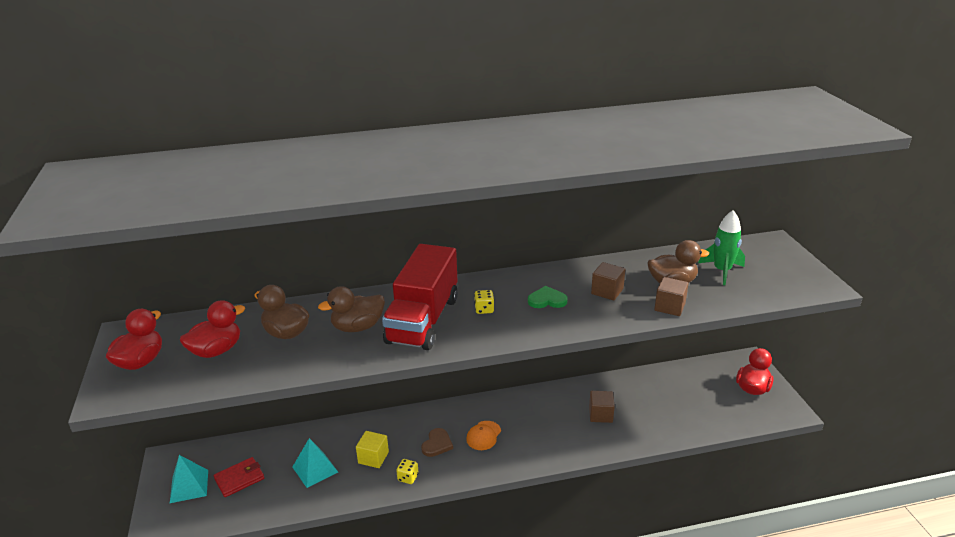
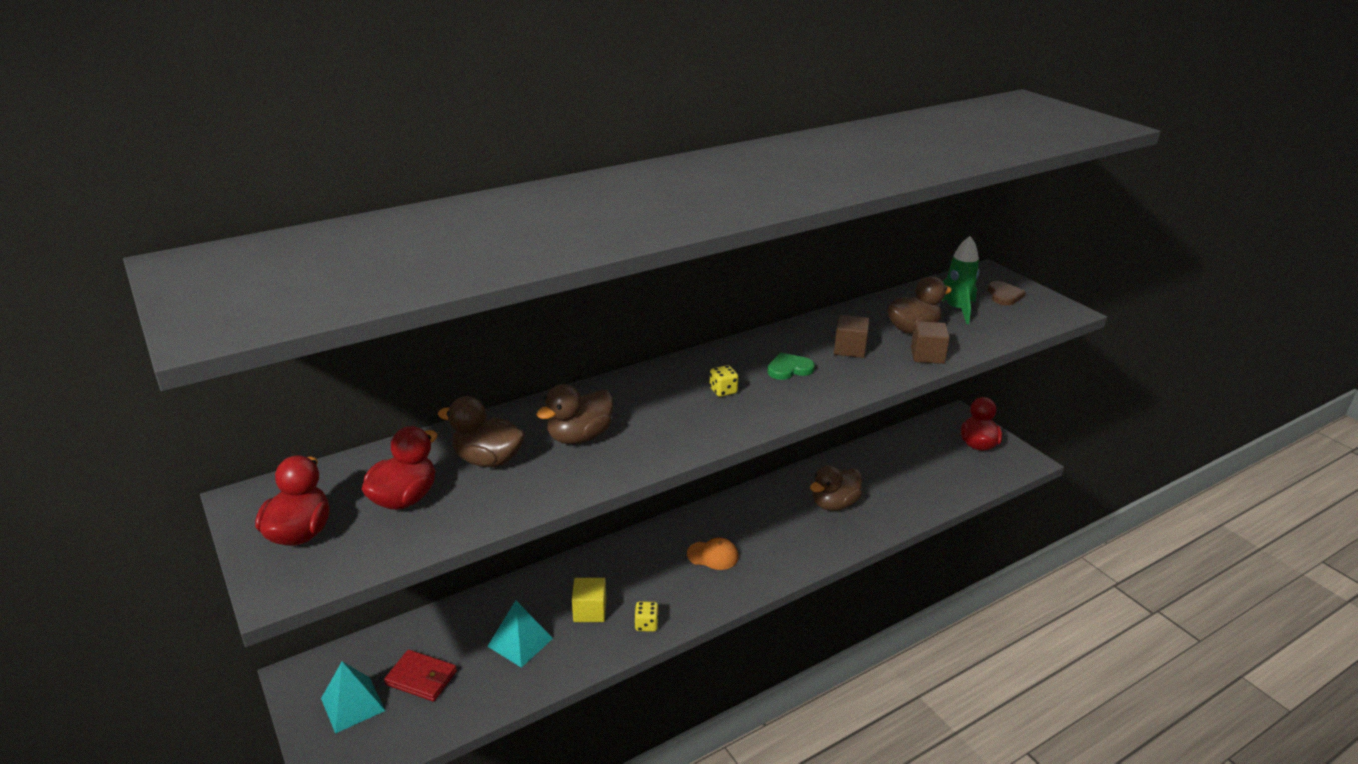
camera: 20 degrees left, 0 degrees up
red wallet [214,457,264,497] -> red wallet turned 75 degrees clockwise [384,650,457,701]
red truck [382,244,458,350] -> none
brown heart [421,428,453,457] -> brown heart moved to [987,281,1026,305]
orange cap [466,421,501,450] -> orange cap turned 90 degrees counterclockwise [687,538,738,570]
brown cube [589,391,615,423] -> brown duck [810,465,862,511]

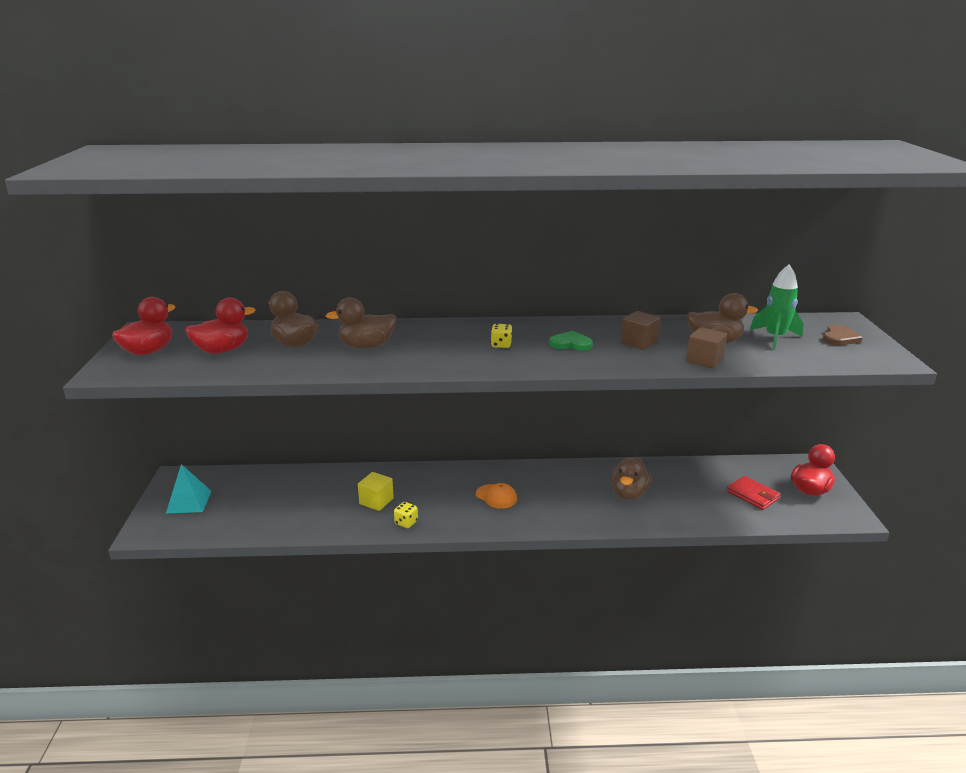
camera: 30 degrees right, 5 degrees down
red wallet [384,650,457,701] -> red wallet moved to [727,476,781,510]
turquoise pyramid [487,600,553,668] -> none
brown duck [810,465,862,511] -> brown duck turned 60 degrees counterclockwise [611,457,652,500]

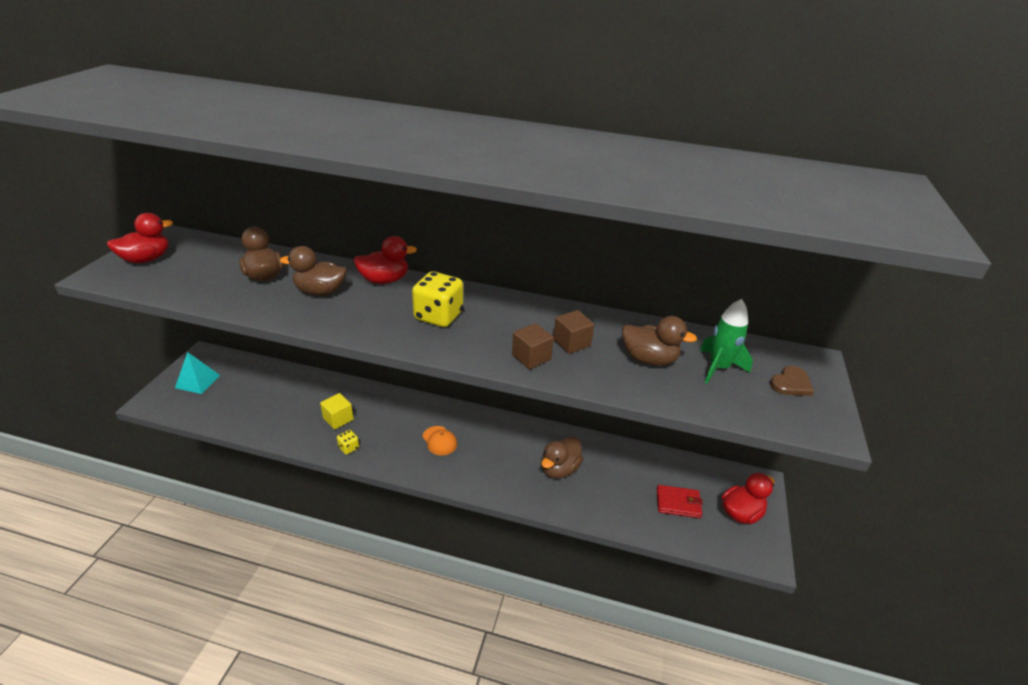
camera: 15 degrees right, 10 degrees up
red duck [185,297,256,354] -> red duck moved to [353,236,417,284]
yellow dice [491,324,512,348] -> yellow dice [412,271,463,327], size x2.08
green heart [549,331,593,351] -> none
brown cube [686,327,727,369] -> brown cube moved to [512,323,554,369]
red wallet [727,476,781,510] -> red wallet turned 60 degrees counterclockwise [657,485,703,518]

